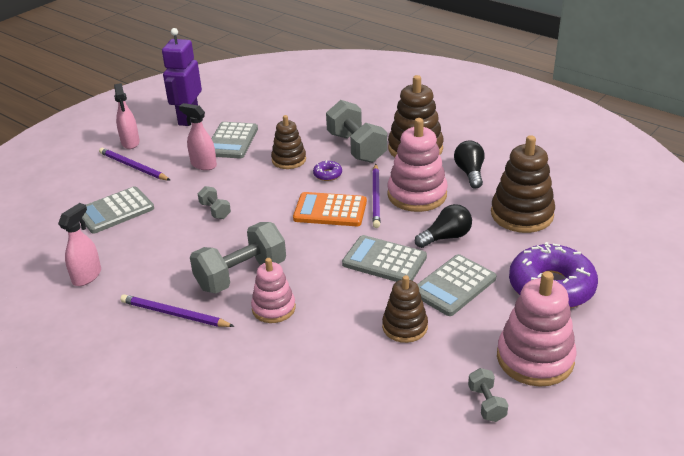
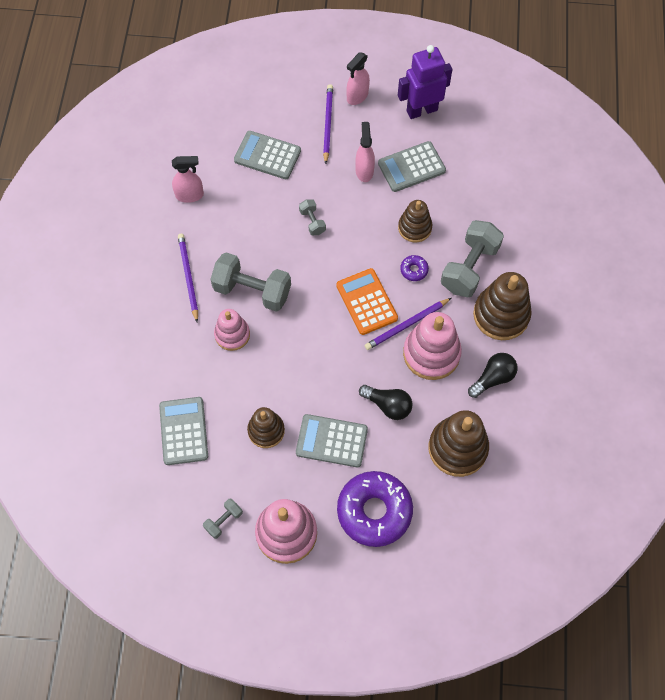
camera: 55 degrees right, 30 degrees up
grey dumbbell [197,186,231,219] -> grey dumbbell turned 45 degrees counterclockwise [299,199,326,236]
grey calculator [342,235,427,282] -> grey calculator moved to [159,397,208,465]

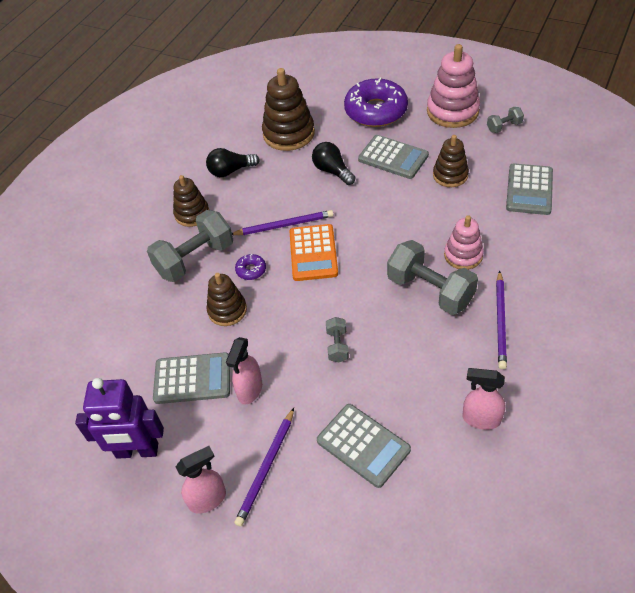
camera: 155 degrees left, 15 degrees down
pink stacking toy [403,312,462,380] -> none
brown stacking toy [473,272,532,340] -> brown stacking toy [173,175,209,227], size x0.62

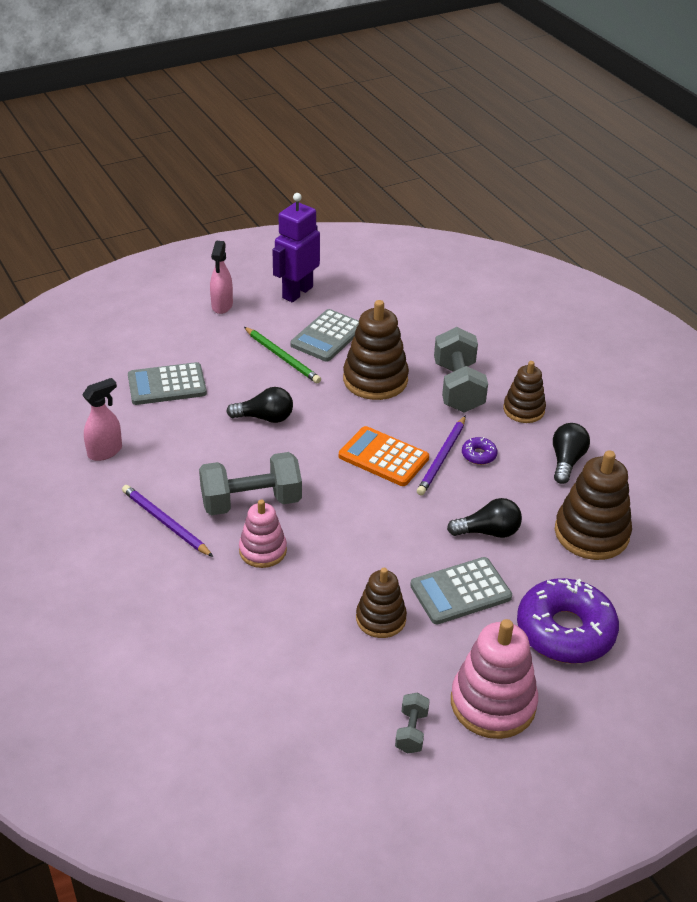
camera: 120 degrees right, 10 degrees down
brown stacking toy [206,273,247,326] -> brown stacking toy [343,300,409,400], size x1.60
pink spray bottle [226,337,262,404] -> green pencil [244,327,321,383]
purple pencil [234,408,294,527] -> none
purple donut [235,254,266,280] -> purple donut moved to [462,437,497,465]
grey dumbbell [326,317,349,362] -> black light bulb [226,387,293,423]
grey calculator [506,163,553,215] -> none

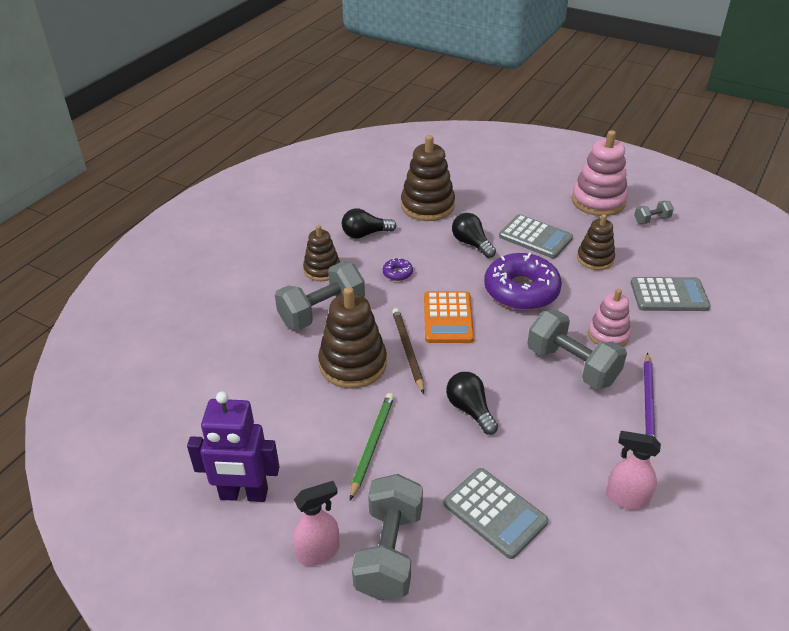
camera: 120 degrees left, 0 degrees up
grey calculator [290,309,359,362] -> grey calculator moved to [631,277,711,311]
purple pencil [417,415,466,496] -> none
purple donut [517,578,619,664] -> purple donut moved to [484,252,562,310]
none -> grey dumbbell [352,474,423,600]
none -> brown pencil [392,308,424,394]

